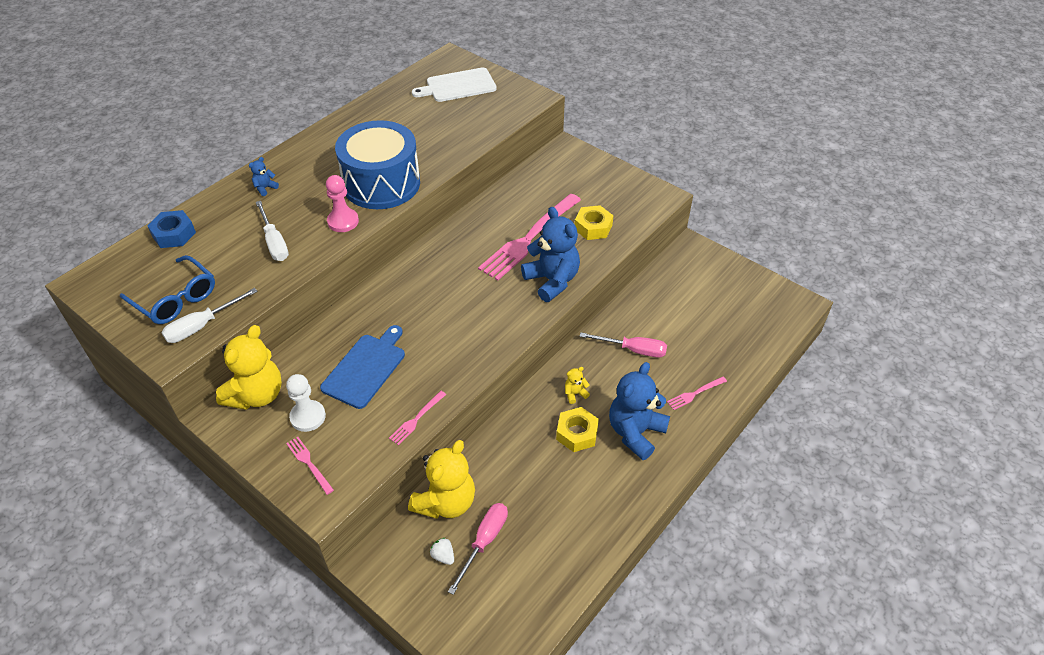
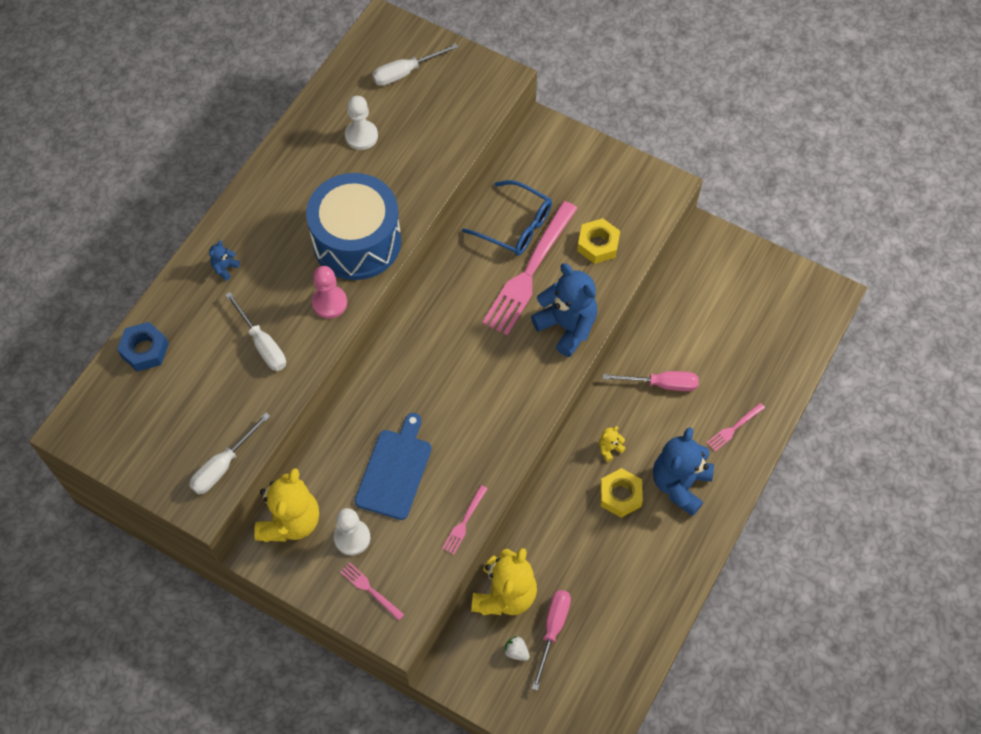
camera: 10 degrees left, 15 degrees up
blue glasses [120,255,215,324] -> blue glasses moved to [462,180,552,256]
white cutting board [412,67,497,102] -> white screwdriver [372,43,459,86]
none -> white pawn [345,96,378,150]

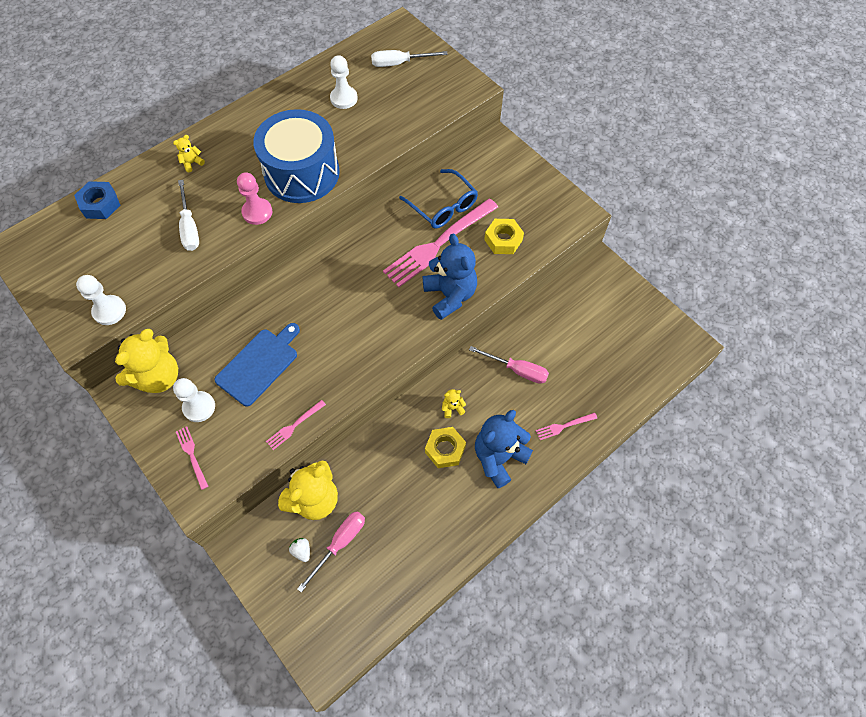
camera: 20 degrees right, 0 degrees up
white screwdriver [189,413,271,494] -> white pawn [76,275,126,325]
blue teddy bear [209,240,240,281] -> yellow teddy bear [173,135,205,172]

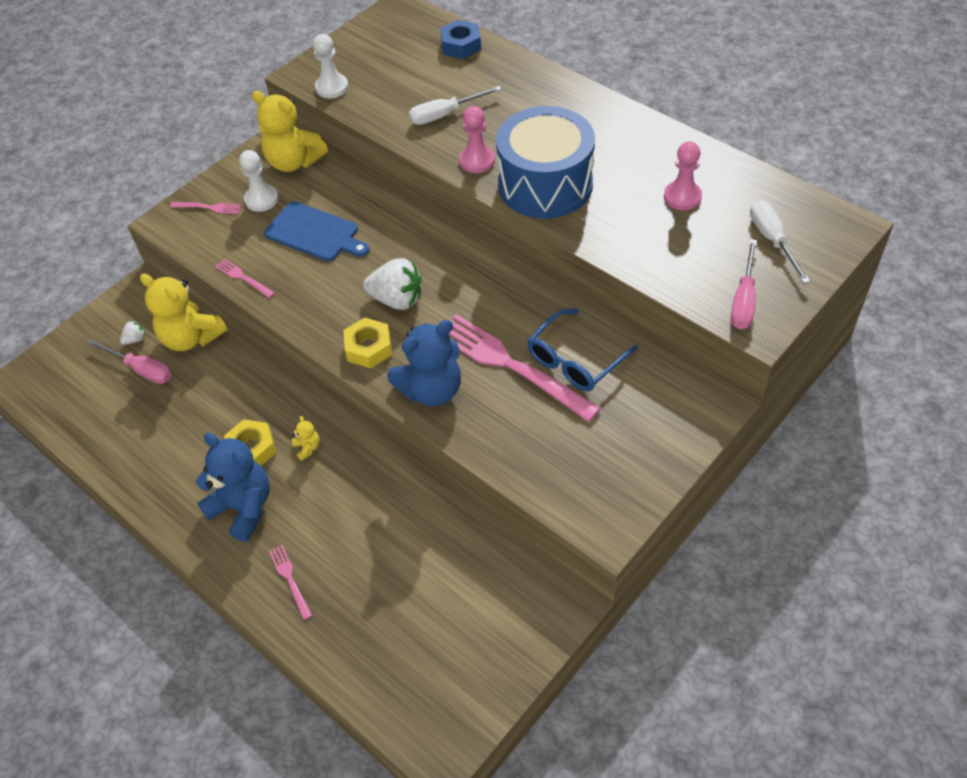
camera: 85 degrees right, 10 degrees down
yellow teddy bear [173,135,205,172] -> none
pink fork [176,426,209,490] -> pink fork turned 45 degrees clockwise [170,202,242,214]
white pawn [330,55,358,109] -> pink pawn [664,141,702,210]
pink screwdriver [469,346,549,384] -> pink screwdriver moved to [731,239,757,330]
yellow nut [484,219,524,254] -> yellow nut moved to [343,318,392,368]
none -> white strawberry [363,258,421,310]

